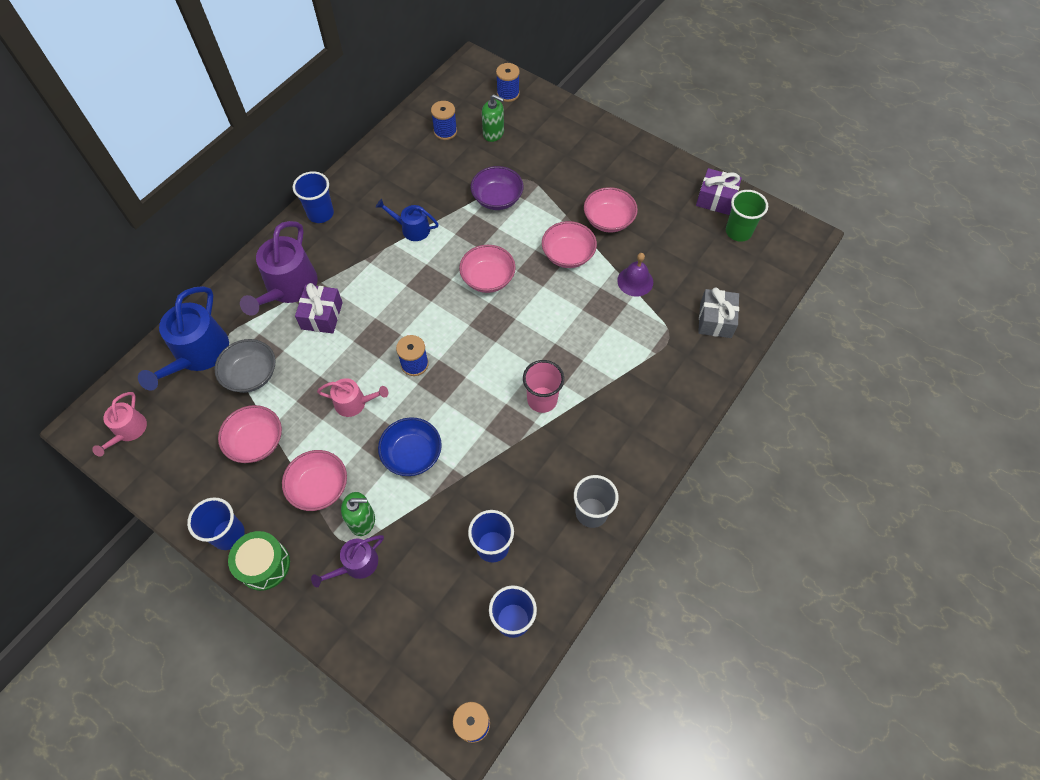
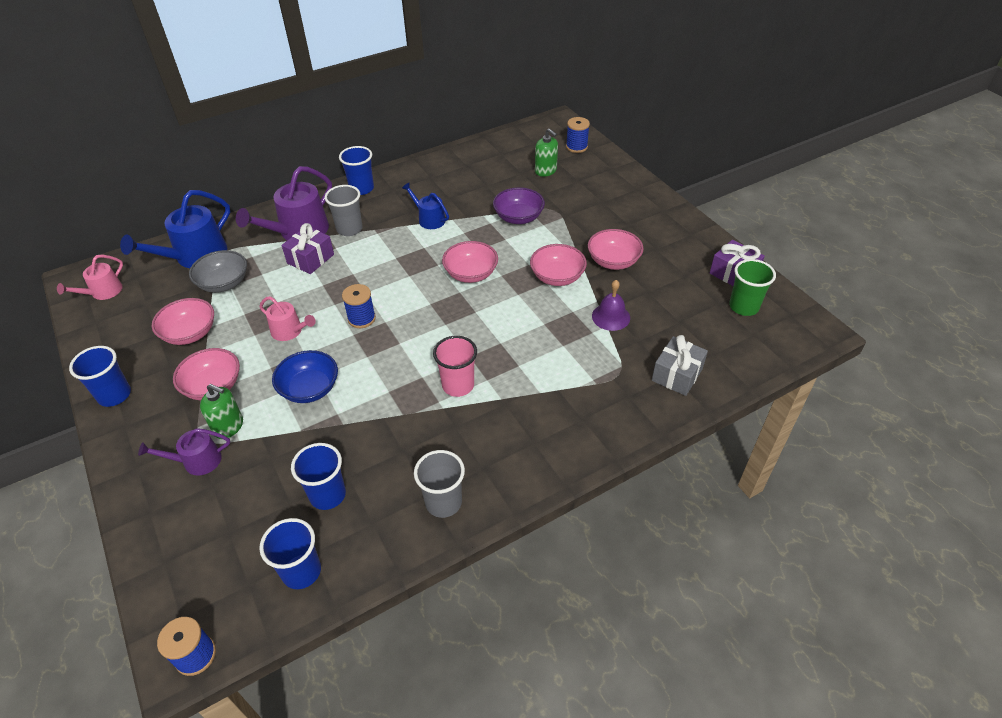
camera: 25 degrees right, 15 degrees down
green drum [228,531,290,591] -> none
blue spool [431,101,457,140] -> none
none -> grey cup [325,185,363,236]

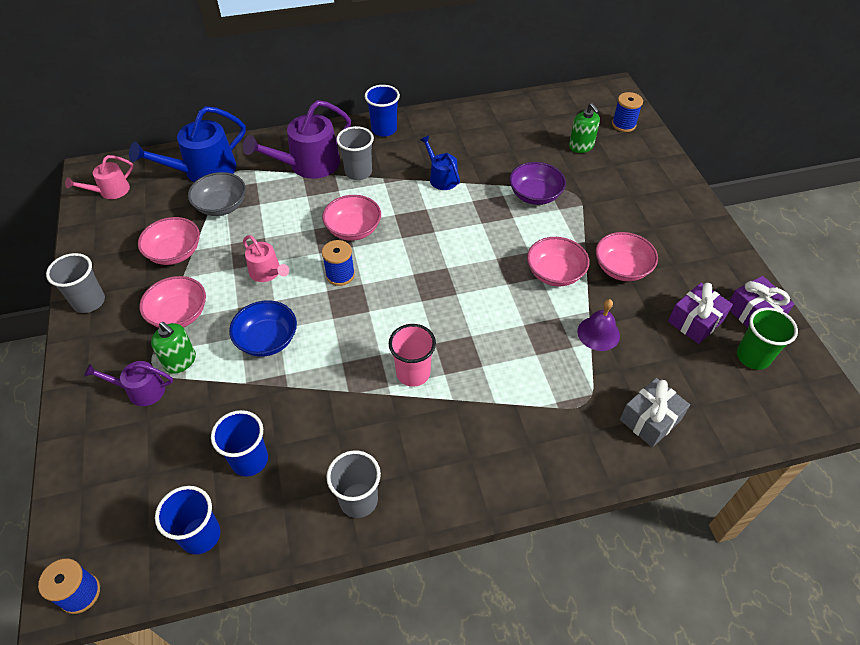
camera: 15 degrees right, 5 degrees up
blue cup [69,346,131,407] -> grey cup [46,253,105,313]
purple gift [282,223,334,274] -> purple gift moved to [668,283,733,344]
pink bowl [442,241,498,283] -> pink bowl moved to [322,195,381,241]

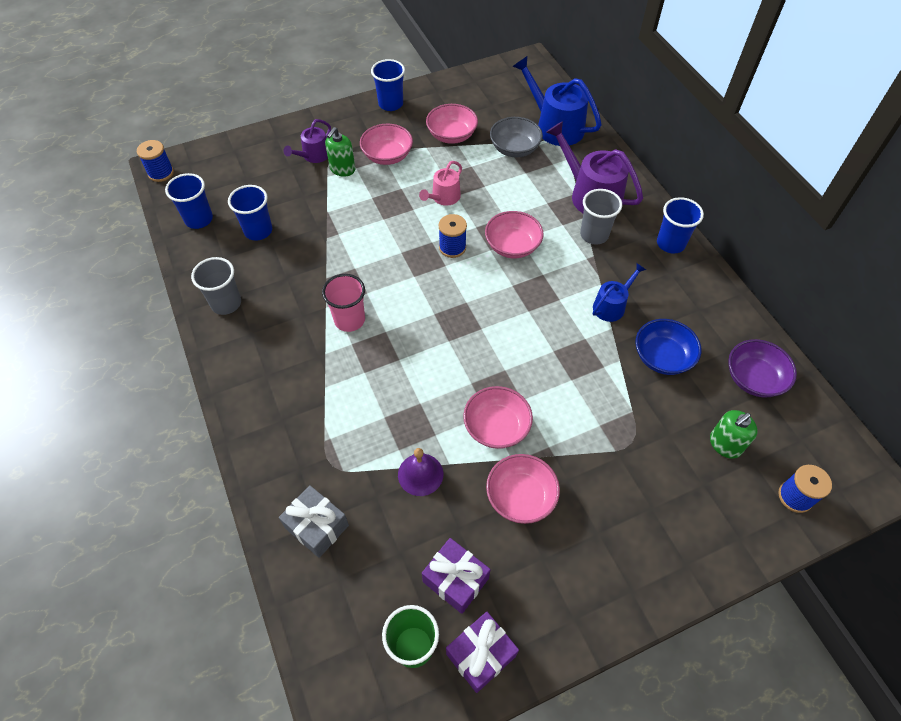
camera: 80 degrees right, 5 degrees up
grey cup [46,253,105,313] -> blue cup [371,59,405,111]
pink watering can [65,155,134,199] -> none
purple watering can [84,361,173,406] -> purple watering can turned 135 degrees counterclockwise [283,119,331,163]
blue bowl [229,300,297,357] -> blue bowl moved to [635,319,701,375]
purple bowl [509,162,566,205] -> purple bowl moved to [728,339,797,397]

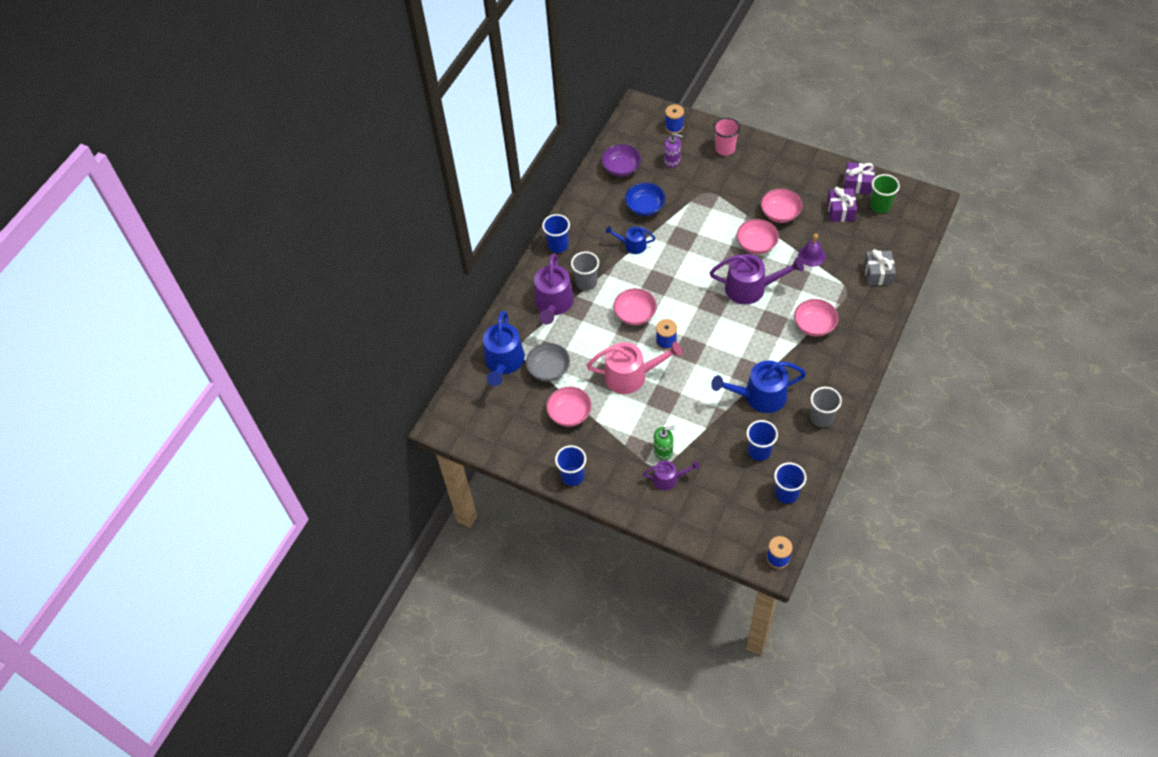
camera: 125 degrees left, 0 degrees up
pink cup [322,274,365,332] -> pink cup moved to [713,117,740,156]
pink bowl [360,124,413,165] -> pink bowl moved to [794,299,838,337]
pink watering can [419,161,462,206] -> pink watering can [586,342,683,394], size x1.78
green soap dispenser [710,410,758,458] -> purple soap dispenser [664,133,683,168]
none -> purple watering can [710,254,804,304]
none -> blue watering can [711,360,806,413]

